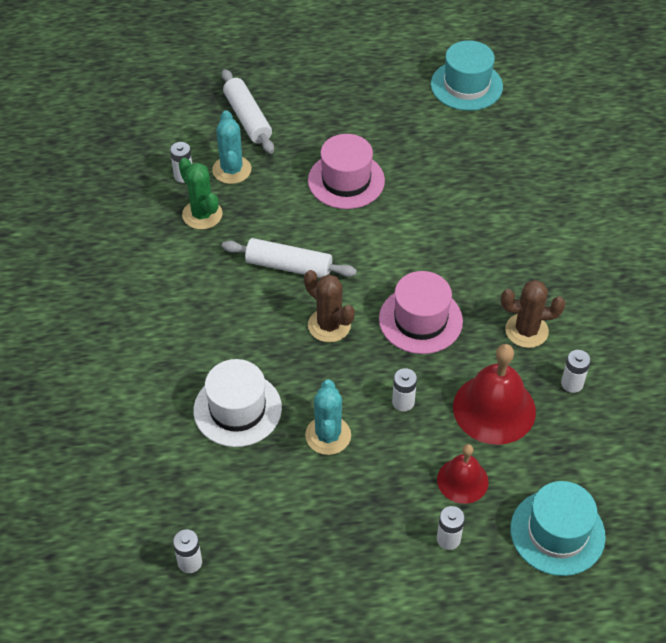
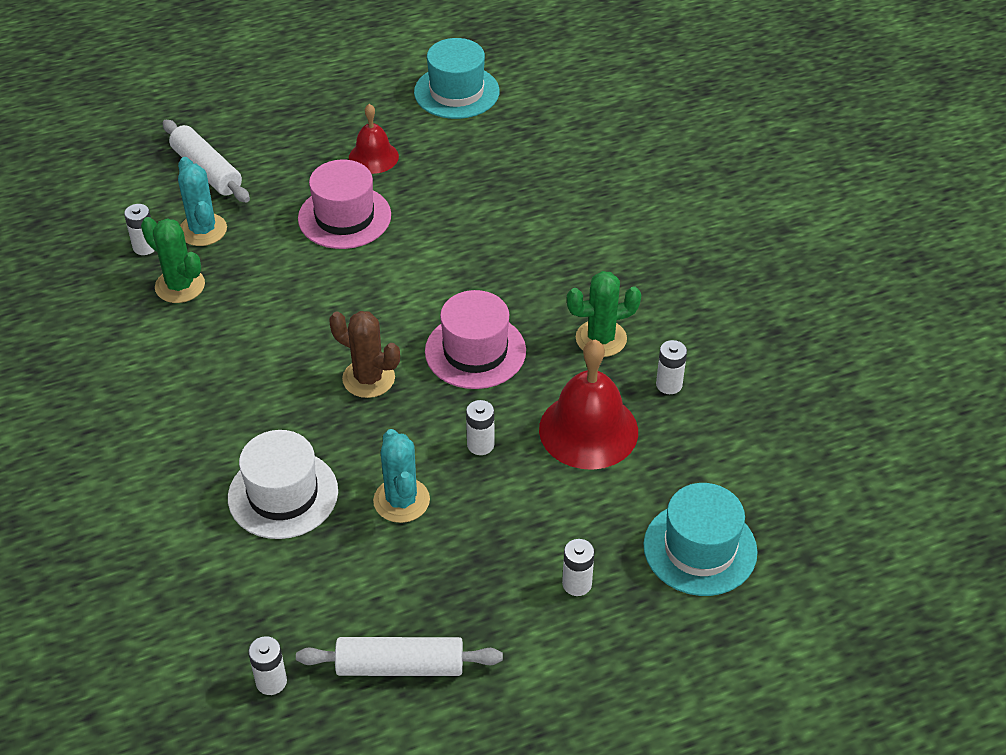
camera: 15 degrees left, 5 degrees down
white rolling pin [222,238,357,278] -> white rolling pin moved to [296,637,503,676]
red bell [437,444,489,504] -> red bell moved to [349,104,399,174]
brown cactus [501,280,565,348] -> green cactus [567,271,641,357]

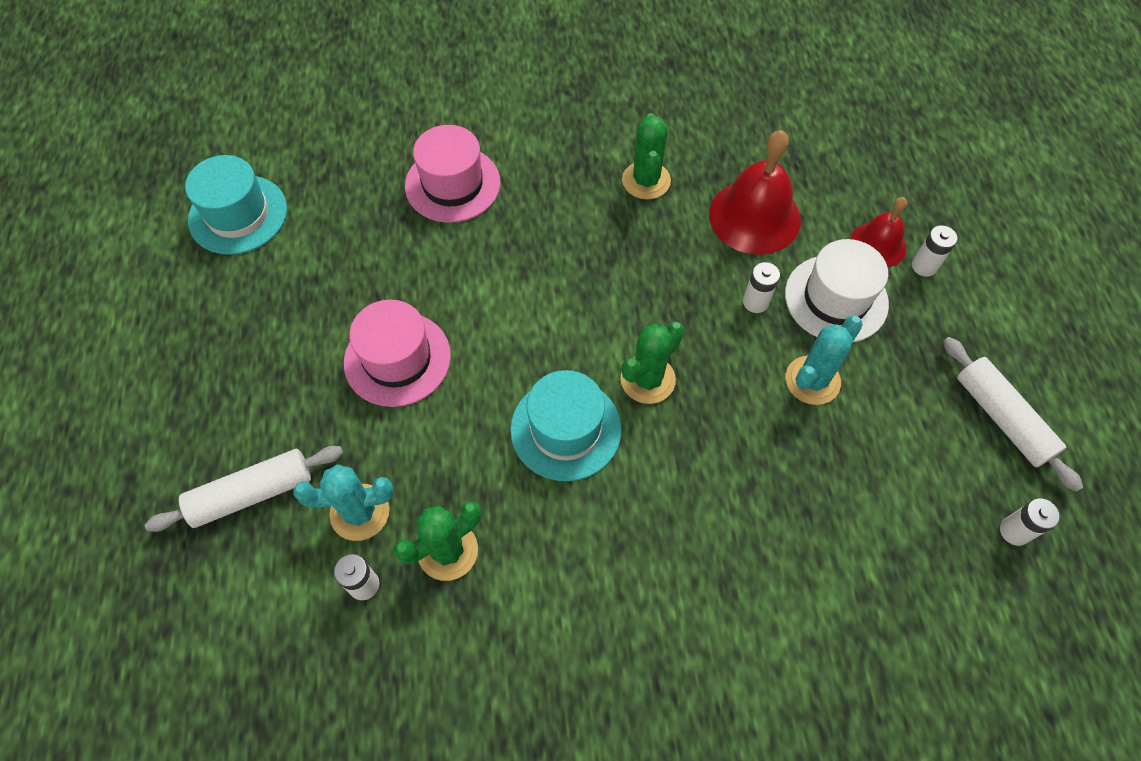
camera: 75 degrees left, 15 degrees up
white hat [228,430,338,539] -> white hat moved to [785,239,889,343]
white rolling pin [296,637,503,676] -> white rolling pin turned 45 degrees counterclockwise [943,337,1083,492]
brown cactus [329,311,400,398] -> green cactus [620,322,684,404]
red bell [349,104,399,174] -> red bell moved to [851,197,907,267]
turquoise cactus [373,429,430,523] -> turquoise cactus turned 45 degrees counterclockwise [785,316,863,405]
pink hat [425,290,526,389] -> pink hat moved to [405,125,501,223]
turquoise hat [643,483,758,596] -> turquoise hat moved to [510,370,622,481]
white battery [656,340,687,394] -> none

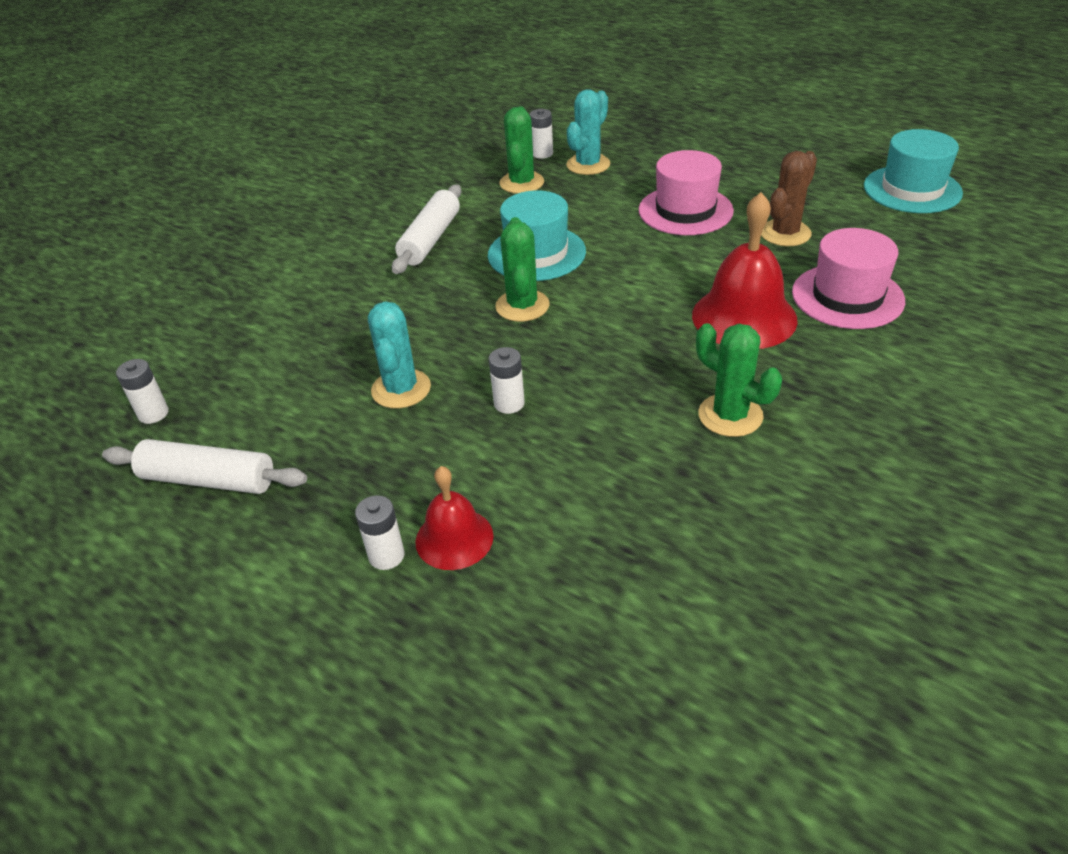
camera: 135 degrees right, 20 degrees down
white rolling pin [145,446,343,532] -> white rolling pin moved to [392,184,461,274]
red bell [709,130,801,255] -> red bell moved to [692,192,798,349]
white hat [785,239,889,343] -> none
none -> brown cactus [761,151,817,246]

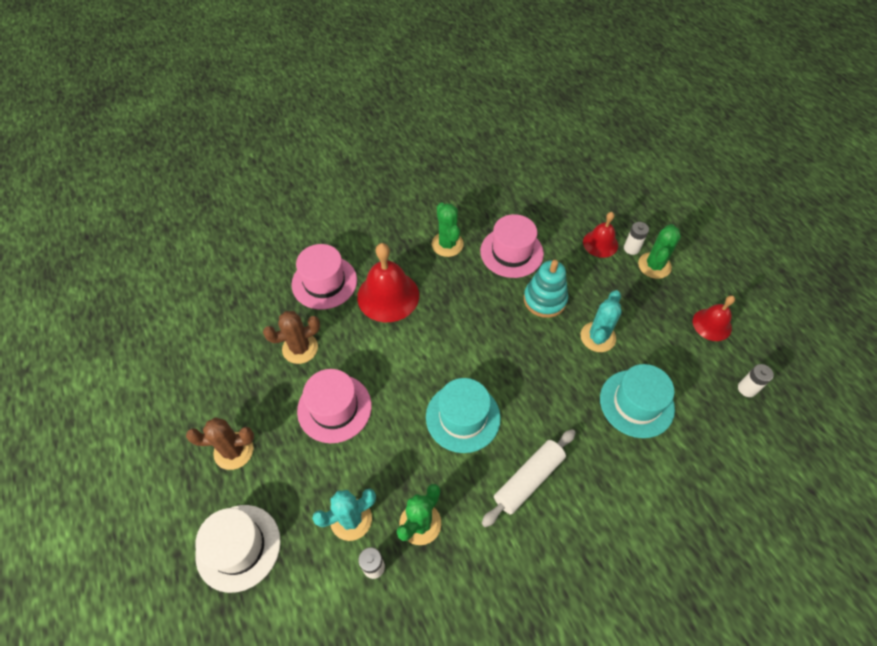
camera: 155 degrees left, 15 degrees up
white rolling pin [102,439,307,494] -> red bell [693,295,735,341]
white battery [489,347,525,414] -> turquoise stacking toy [524,260,568,318]
green cactus [495,217,550,322] -> green cactus moved to [638,224,681,279]
turquoise hat [864,129,963,213] -> turquoise hat moved to [600,364,675,438]
none -> brown cactus [186,417,254,470]
none -> white hat [195,505,281,593]
none -> pink hat [480,214,544,278]

